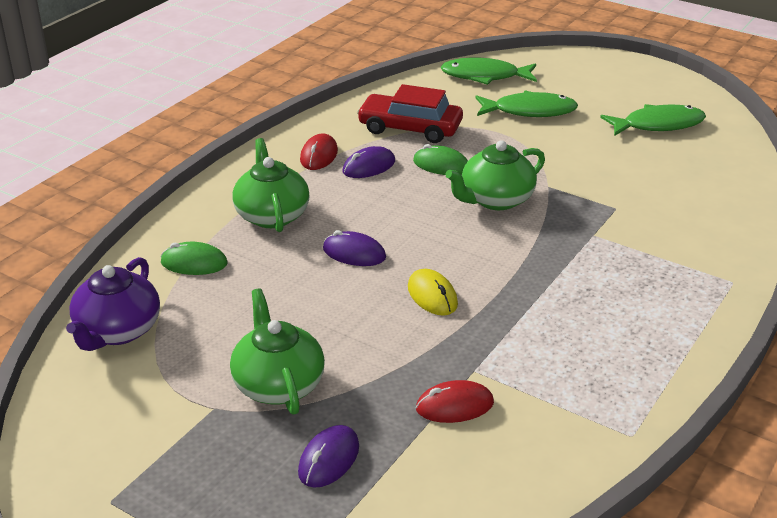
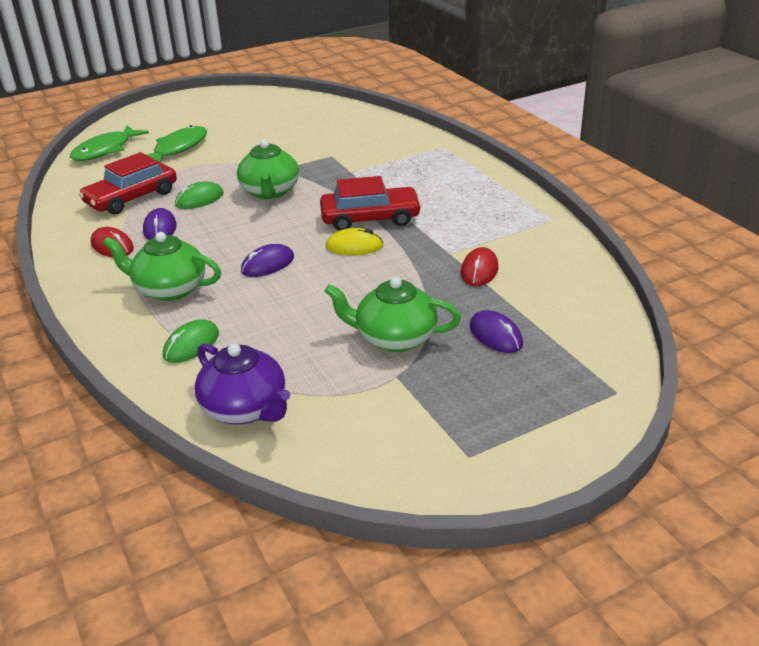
camera: 60 degrees left, 0 degrees up
green fish [600,104,706,136] -> none
none -> red car [320,176,422,231]

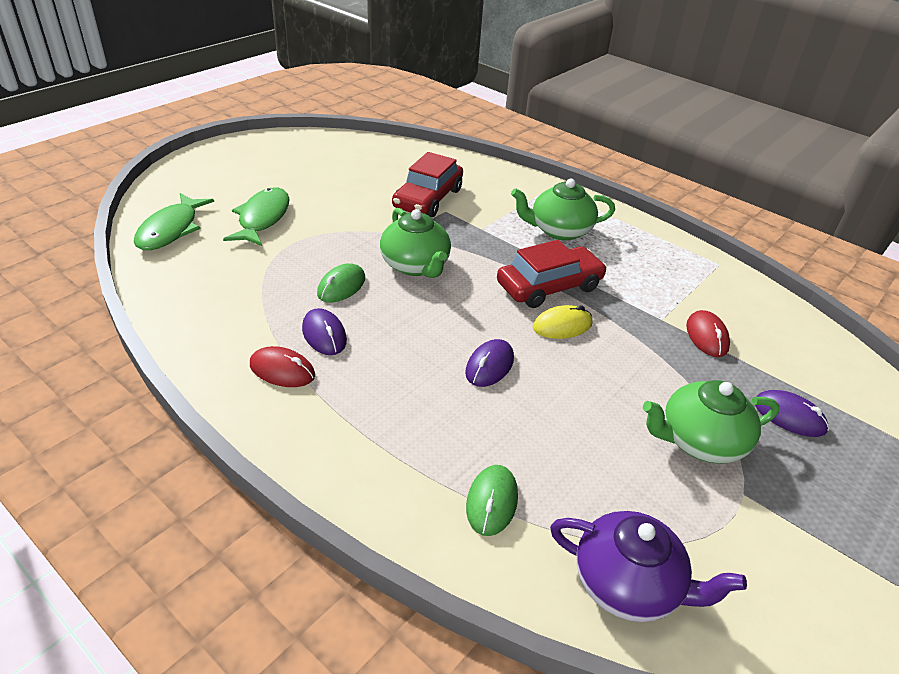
camera: 25 degrees left, 5 degrees up
red car [79,152,177,215] -> red car moved to [392,152,463,217]
green teapot [103,232,221,301] -> green teapot moved to [511,178,615,241]

